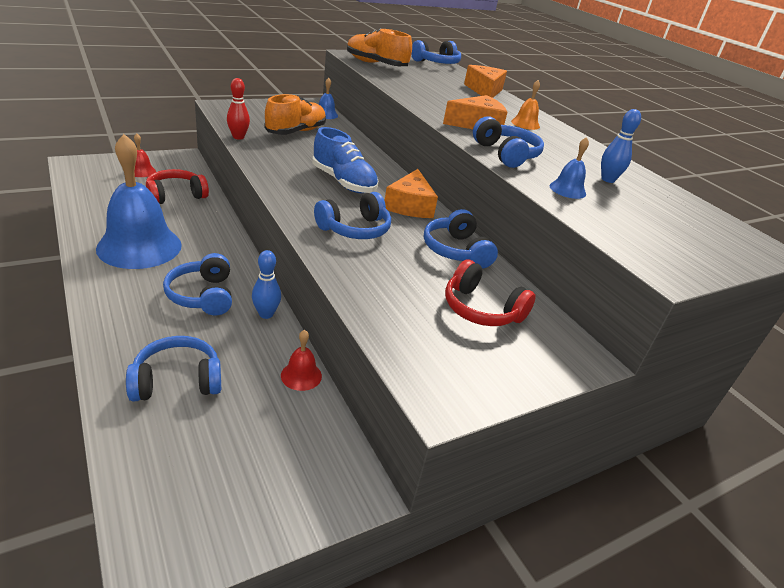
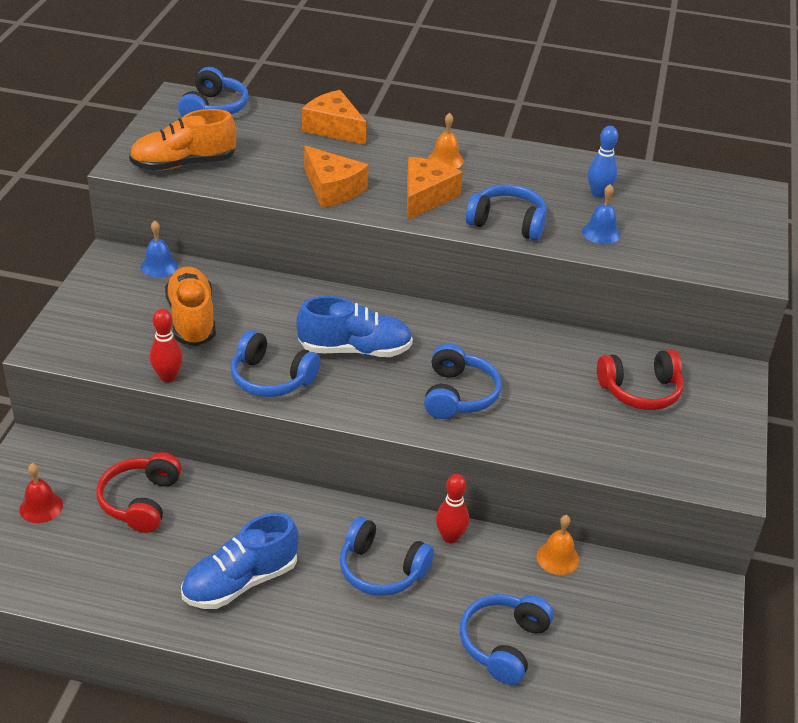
camera: 45 degrees left, 5 degrees up
blue bell [96,134,182,269] -> blue shoe [181,513,299,609]
blue bowling pin [252,250,281,319] -> red bowling pin [436,474,469,543]
red bell [281,330,322,391] -> orange bell [537,515,579,575]
orange cheese [385,169,438,218] -> orange cheese moved to [304,145,368,208]
blue headphones [424,209,498,269] -> blue headphones moved to [230,330,320,397]

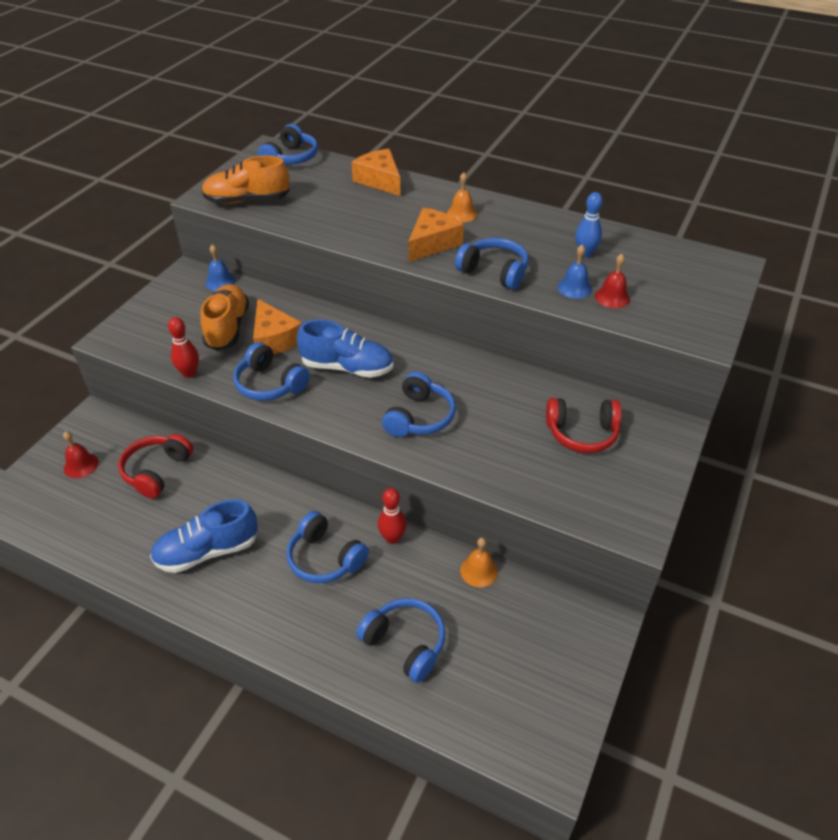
camera: 15 degrees right, 5 degrees up
orange cheese [304,145,368,208] -> orange cheese moved to [253,299,302,354]
blue headphones [460,594,554,685] -> blue headphones turned 90 degrees clockwise [356,598,445,683]
none -> red bell [595,254,630,308]

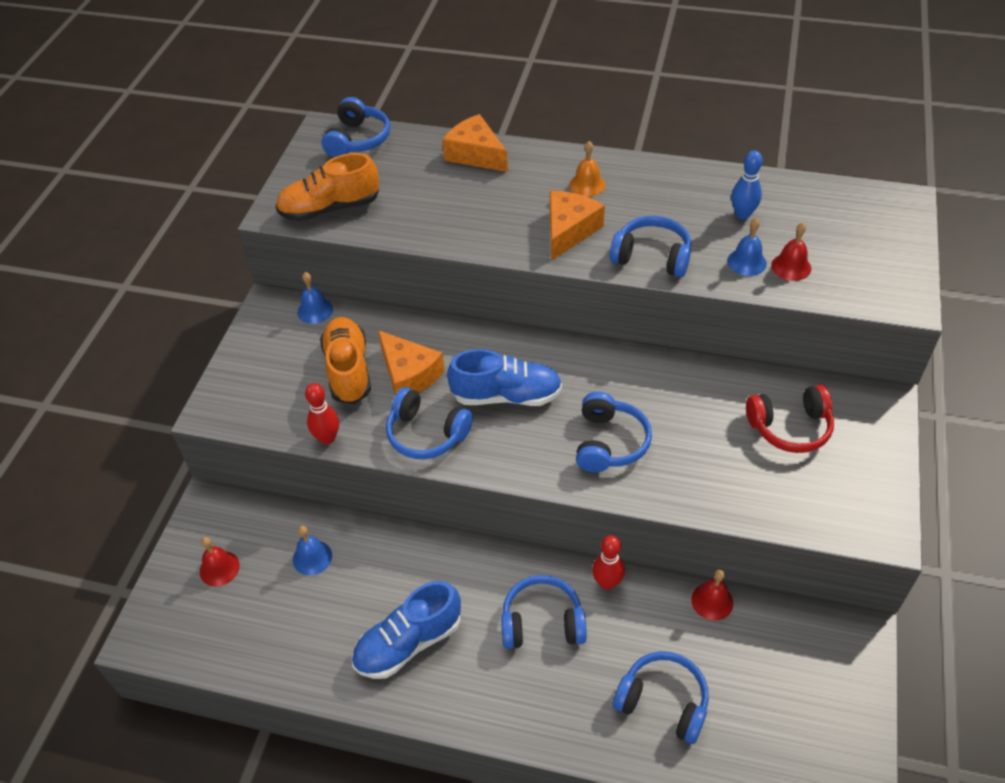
camera: 10 degrees left, 5 degrees up
red headphones [118,434,193,498] -> blue bell [293,526,332,575]
blue headphones [286,511,369,583] -> blue headphones turned 150 degrees clockwise [501,575,587,649]
orange bell [460,538,498,587] -> red bell [691,570,733,620]

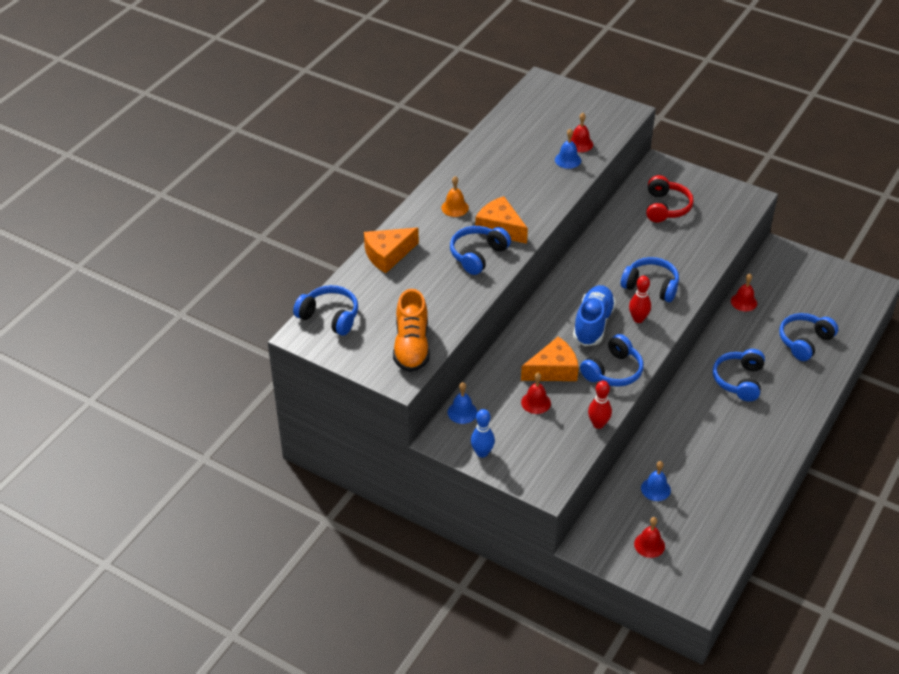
camera: 75 degrees left, 5 degrees down
orange shoe [320,317,371,404] -> red bell [521,373,551,414]
blue shoe [352,581,461,679] -> none
red bowling pin [592,535,625,590] -> red bowling pin moved to [629,276,651,323]
blue headphones [610,216,691,277] -> blue headphones moved to [450,226,511,275]
blue bowling pin [731,150,763,219] -> blue bowling pin moved to [471,409,495,458]

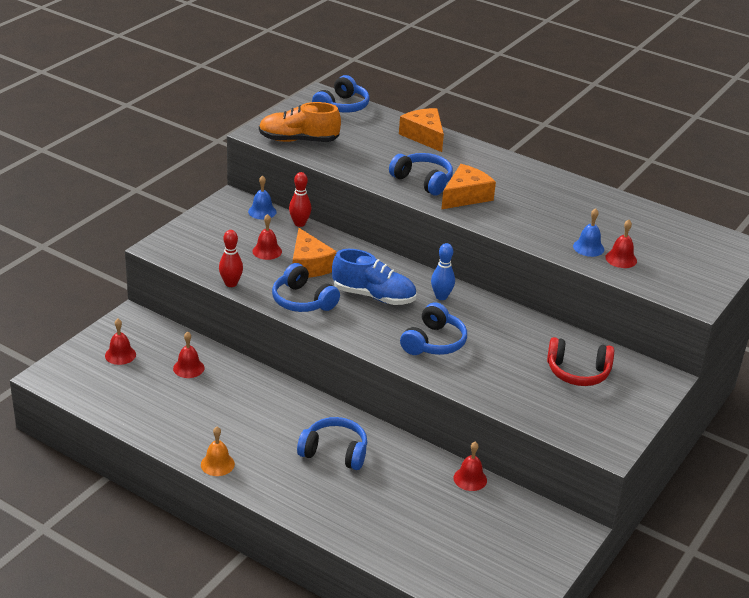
camera: 90 degrees right, 10 degrees down
orange bell [441,176,469,217] -> orange bell moved to [201,427,235,476]
blue bowling pin [471,409,495,458] -> blue bowling pin moved to [431,243,455,300]
red bowling pin [629,276,651,323] -> red bowling pin moved to [289,172,311,227]
blue bell [641,461,671,501] -> red bell [173,331,204,378]
blue headphones [779,313,838,361] -> none

